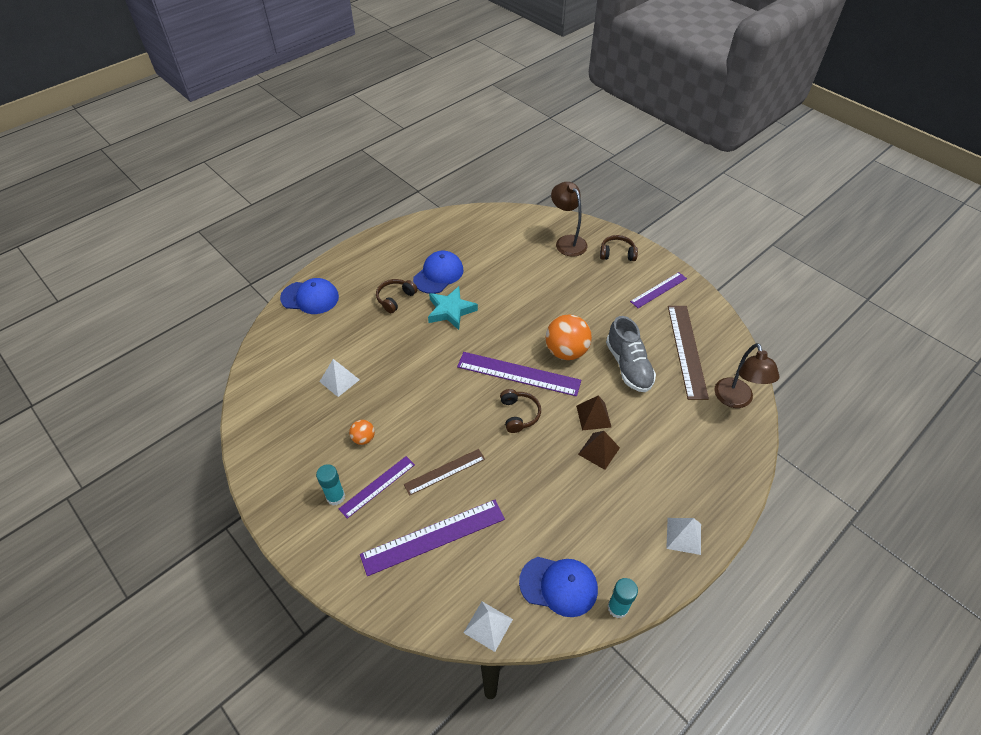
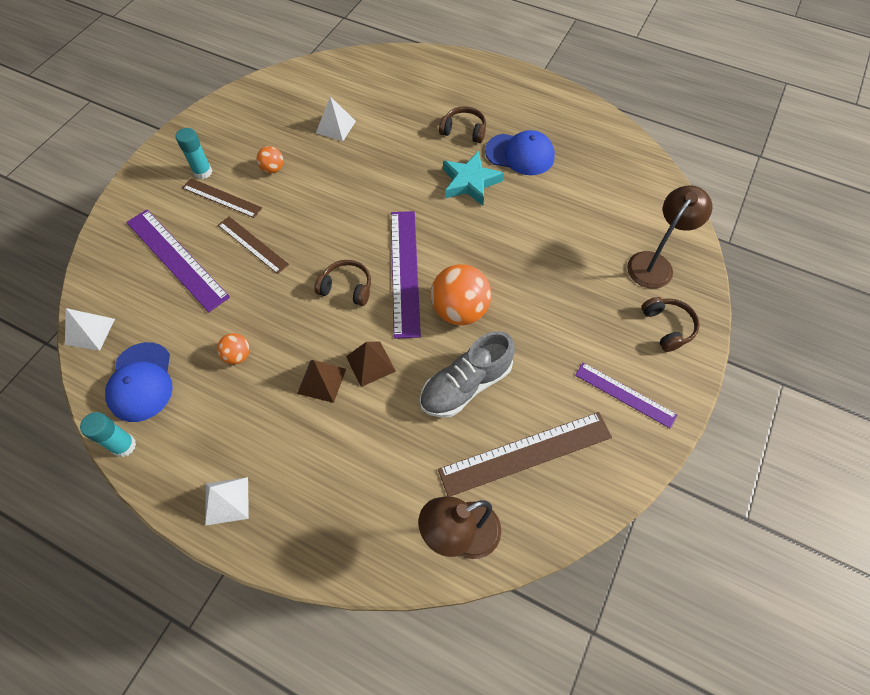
camera: 70 degrees right, 10 degrees up
blue cap [280,278,339,314] -> none
purple ruler [339,456,415,519] -> brown ruler [182,178,262,218]
brown headphones [500,389,541,433] -> brown headphones turned 135 degrees counterclockwise [314,260,371,306]
none -> orange ball [217,333,250,364]

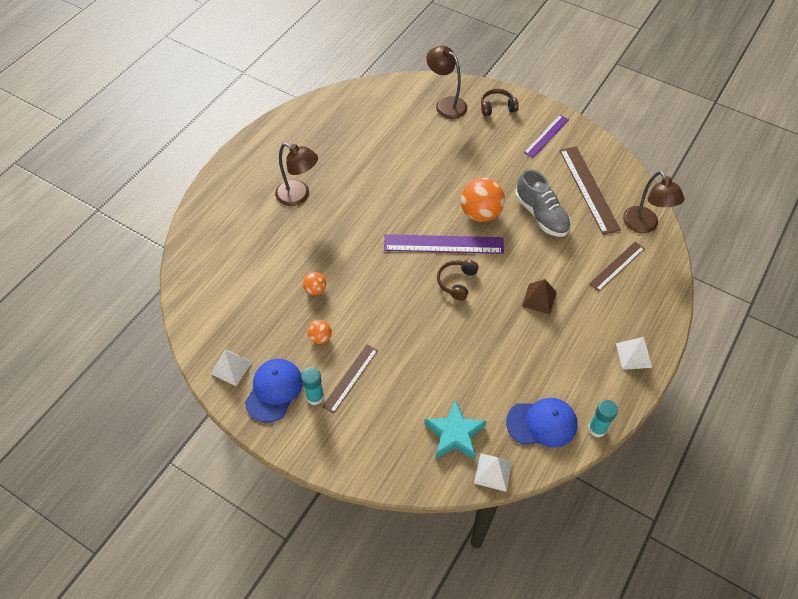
camera: 85 degrees left, 5 degrees down
purple ruler [126,210,230,312] -> none
orange ball [217,333,250,364] -> orange ball moved to [303,272,326,295]
brown ruler [218,217,289,274] -> brown ruler moved to [589,242,645,292]
white pyramid [316,96,356,141] -> white pyramid moved to [211,350,252,386]
brown pyramid [346,342,396,387] -> none
brown headphones [439,106,486,143] -> brown lamp [275,143,318,206]
turquoise star [443,151,504,206] -> turquoise star moved to [424,400,487,460]
blue cap [485,130,555,175] -> blue cap moved to [245,359,303,423]

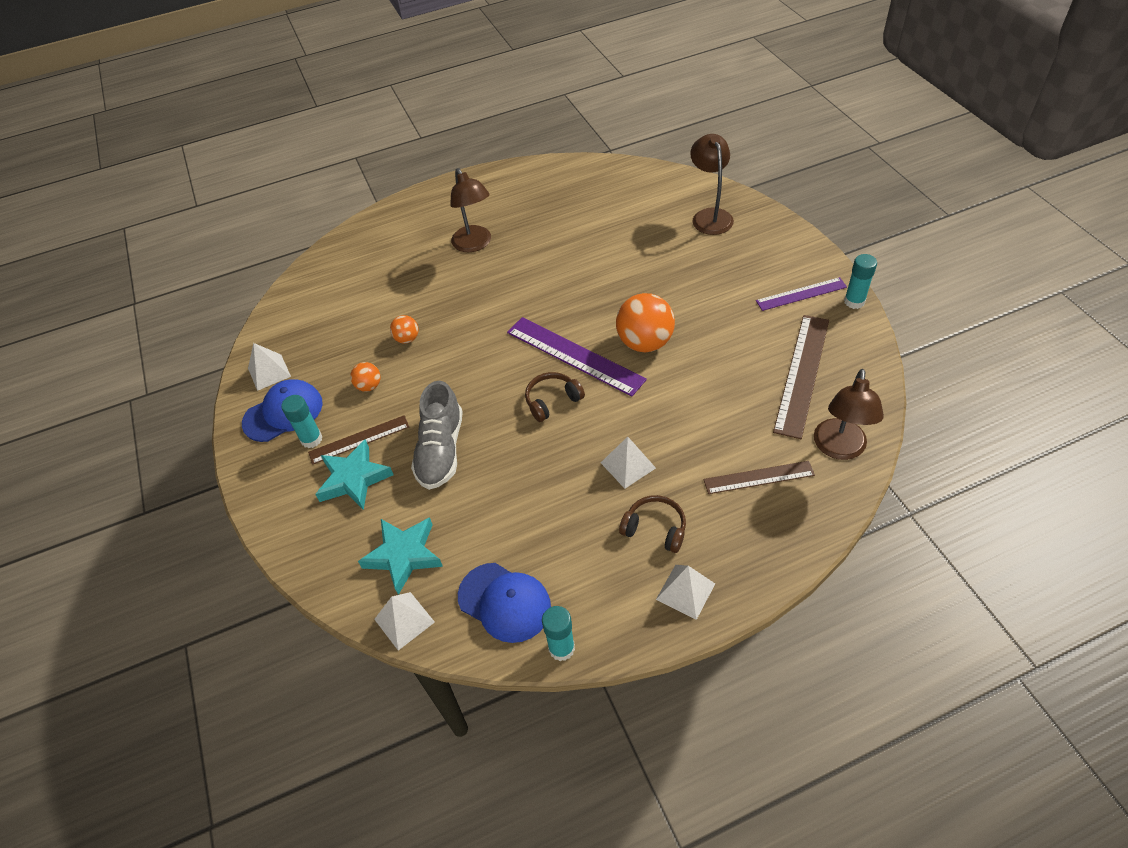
camera: 40 degrees right, 5 degrees down
brown headphones [481,89,519,116] -> brown headphones moved to [619,495,686,553]
grey shoe [515,169,571,237] -> grey shoe moved to [411,381,463,490]
brown pyramid [522,279,557,315] -> white pyramid [601,436,656,489]
none -> turquoise star [315,439,393,510]
none -> turquoise glue stick [844,254,877,309]

